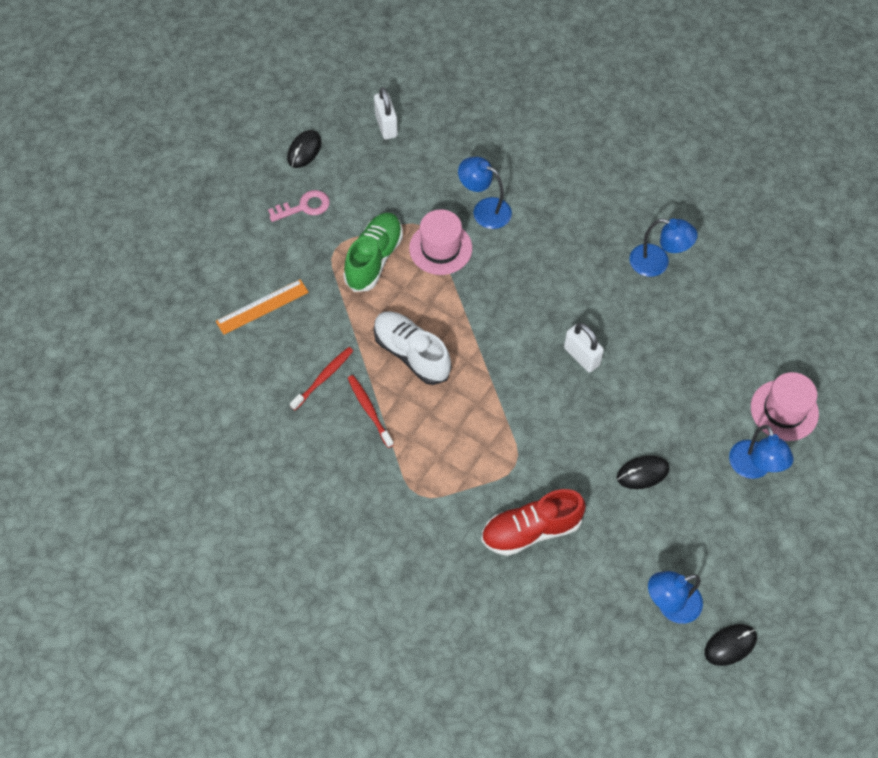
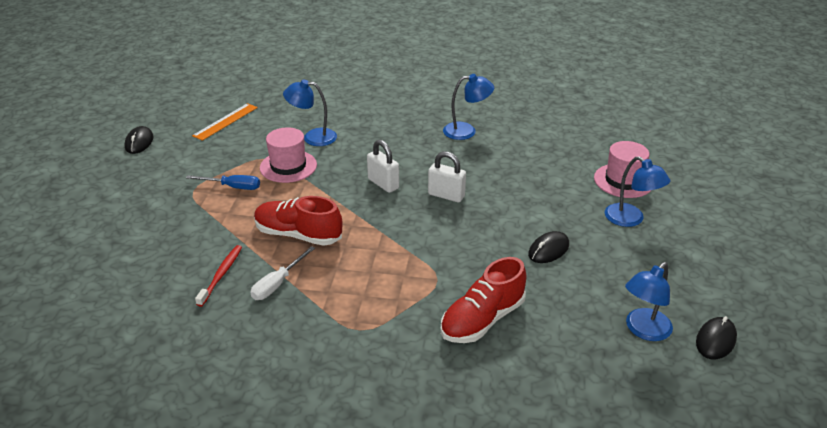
camera: 25 degrees left, 25 degrees down
orange ruler [216,279,309,335] -> orange ruler moved to [192,103,258,141]
pink key [268,190,330,222] -> none
green shoe [343,212,403,292] -> blue screwdriver [186,175,260,190]
red toothbrush [348,375,394,448] -> white screwdriver [250,246,315,300]
white padlock [374,87,398,140] -> white padlock moved to [367,140,399,193]
white shoe [374,311,451,385] -> red shoe [254,196,342,246]

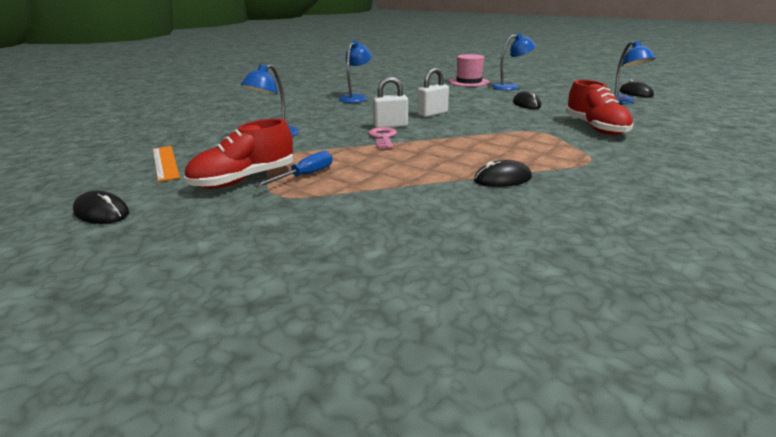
camera: 60 degrees left, 10 degrees down
red toothbrush [195,245,242,307] -> none
white screwdriver [250,246,315,300] -> black mouse [474,160,532,187]
red shoe [254,196,342,246] -> red shoe moved to [184,119,293,189]
pink hat [260,127,317,183] -> none
none -> pink key [368,127,397,149]

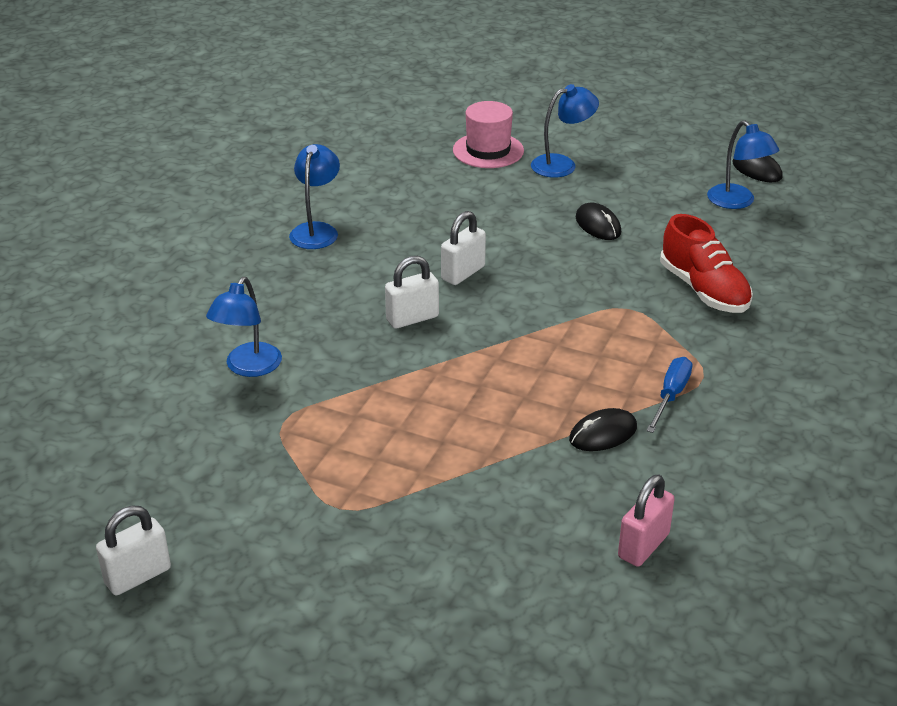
camera: 15 degrees left, 10 degrees up
black mouse [73,191,129,224] -> white padlock [96,506,171,595]
orange ruler [153,146,180,182] -> none
red shoe [184,119,293,189] -> none
blue screwdriver [253,151,332,188] -> blue screwdriver moved to [646,357,692,433]
pink key [368,127,397,149] -> none
none -> pink padlock [618,475,675,567]

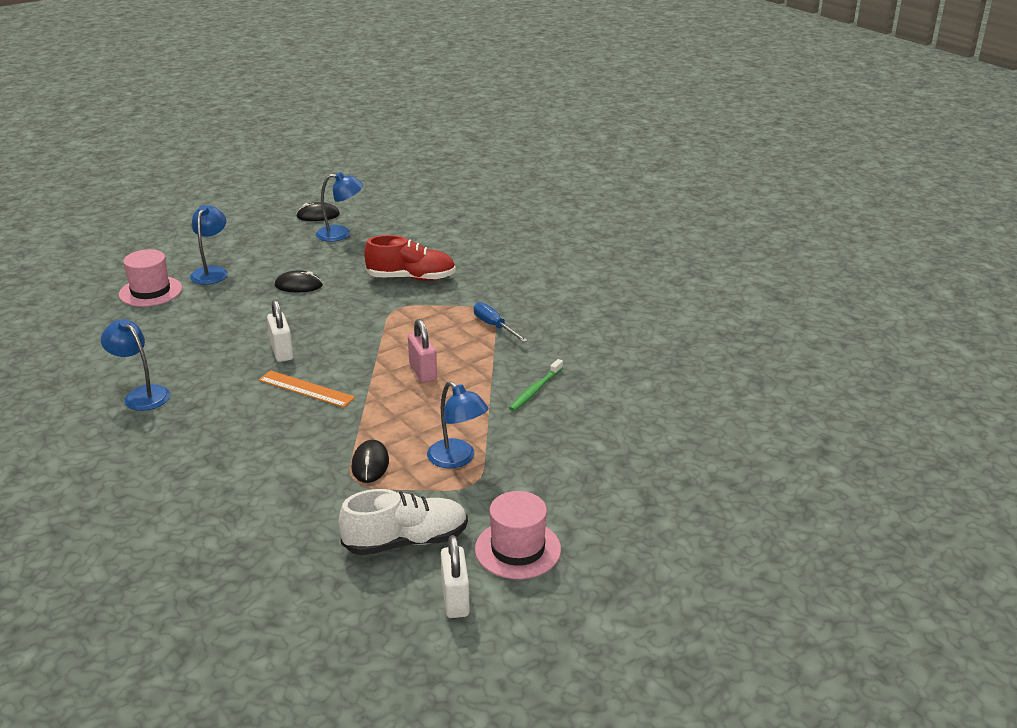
camera: 60 degrees left, 5 degrees down
blue lamp [206,277,282,377] -> blue lamp moved to [427,381,489,468]
white padlock [385,256,439,329] -> orange ruler [259,370,355,407]
black mouse [569,408,637,451] -> black mouse moved to [351,440,389,483]
pink padlock [618,475,675,567] -> pink padlock moved to [408,319,437,383]
none -> white shoe [338,489,468,556]
none -> pink hat [475,491,561,579]
none -> green toothbrush [509,359,563,411]

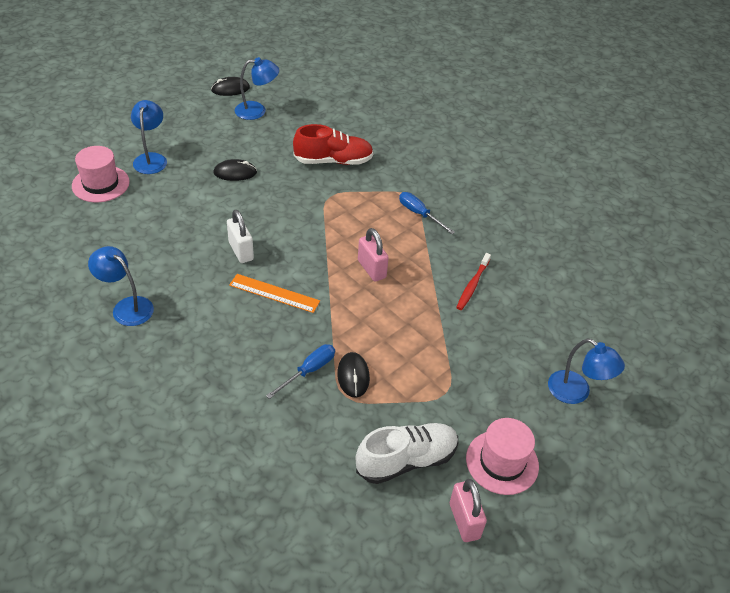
camera: 10 degrees left, 15 degrees up
blue lamp [427,381,489,468] -> blue lamp moved to [548,338,625,404]
white padlock [441,535,470,618] -> pink padlock [450,479,487,542]
green toothbrush [509,359,563,411] -> red toothbrush [456,253,491,310]
none -> blue screwdriver [266,344,335,399]

